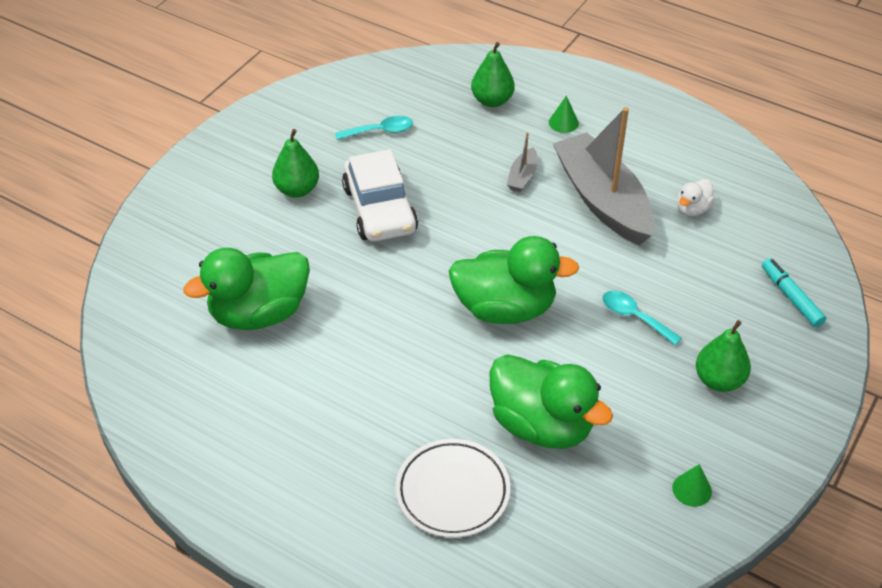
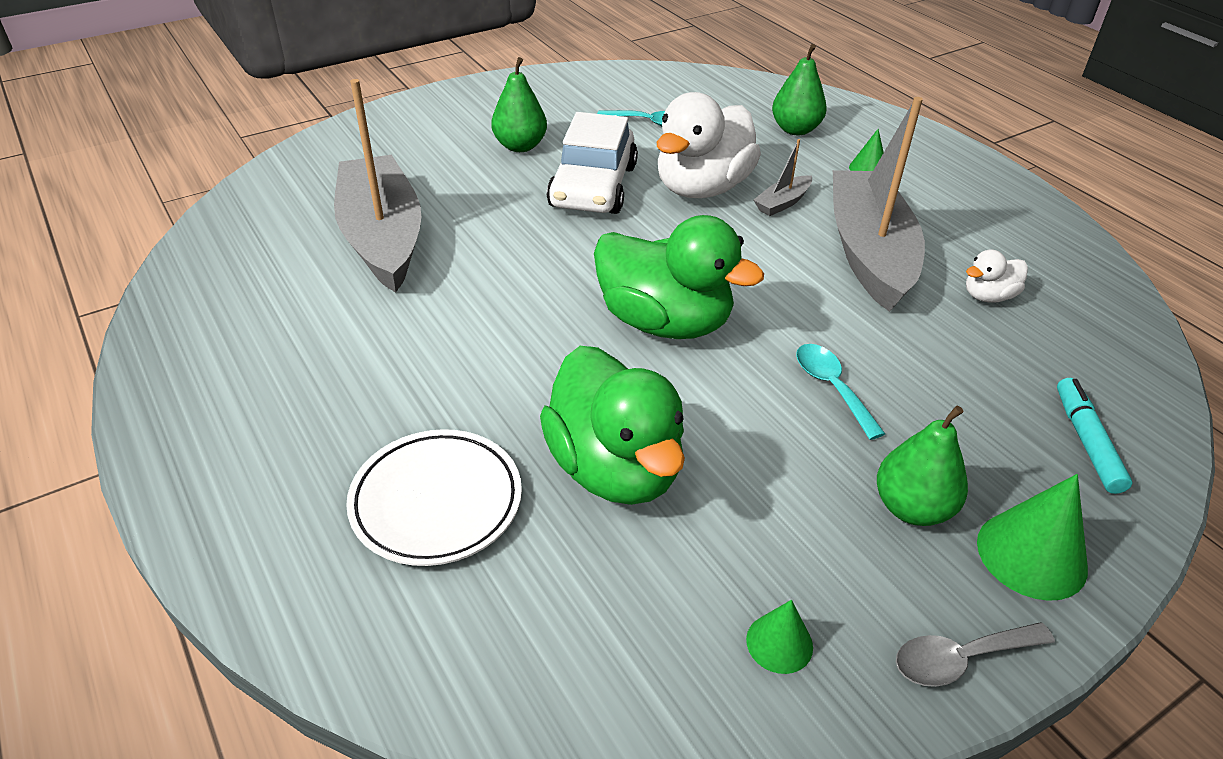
camera: 25 degrees right, 5 degrees down
green duck [183,248,310,330] -> grey boat [334,79,421,293]
none -> white duck [657,92,761,198]
none -> grey spoon [896,622,1055,687]
none -> green cone [977,474,1088,601]

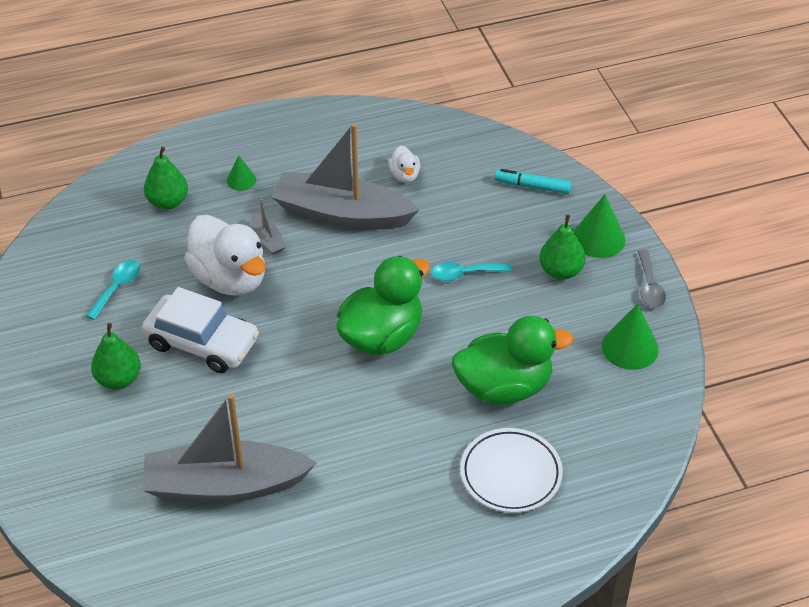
camera: 75 degrees left, 5 degrees up
green cone [746,600,813,674] -> green cone [602,304,659,370], size x1.74

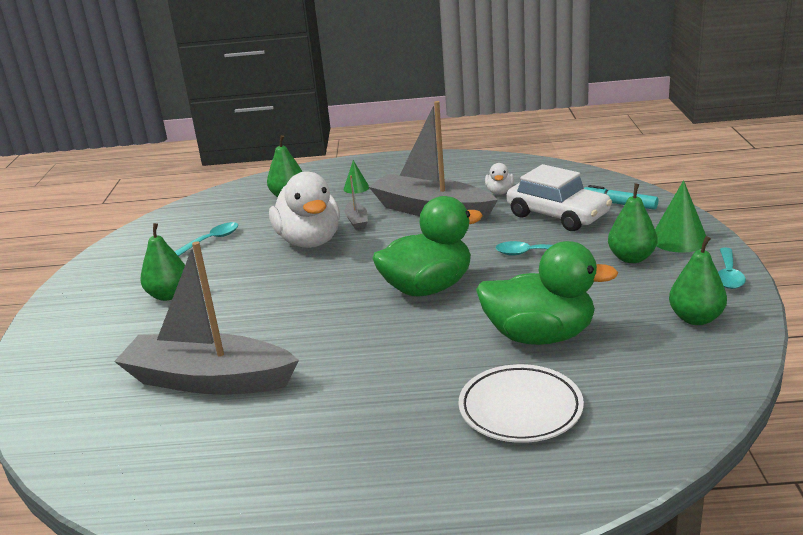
camera: 20 degrees right, 20 degrees down
white car [142,287,259,373] -> white car moved to [507,164,612,231]
green cone [602,304,659,370] -> green pear [669,236,727,325]
grey spoon [638,250,666,308] -> turquoise spoon [718,248,746,289]

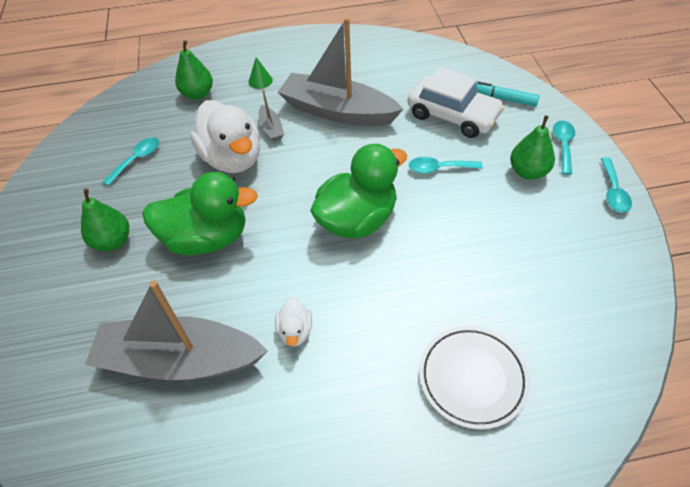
camera: 10 degrees left, 25 degrees up
green duck [476,241,618,345] -> green duck moved to [142,172,258,255]
white duck [485,163,514,195] -> white duck moved to [275,297,312,347]
green cone [655,180,708,253] -> turquoise spoon [553,121,575,175]
green pear [669,236,727,325] -> none

